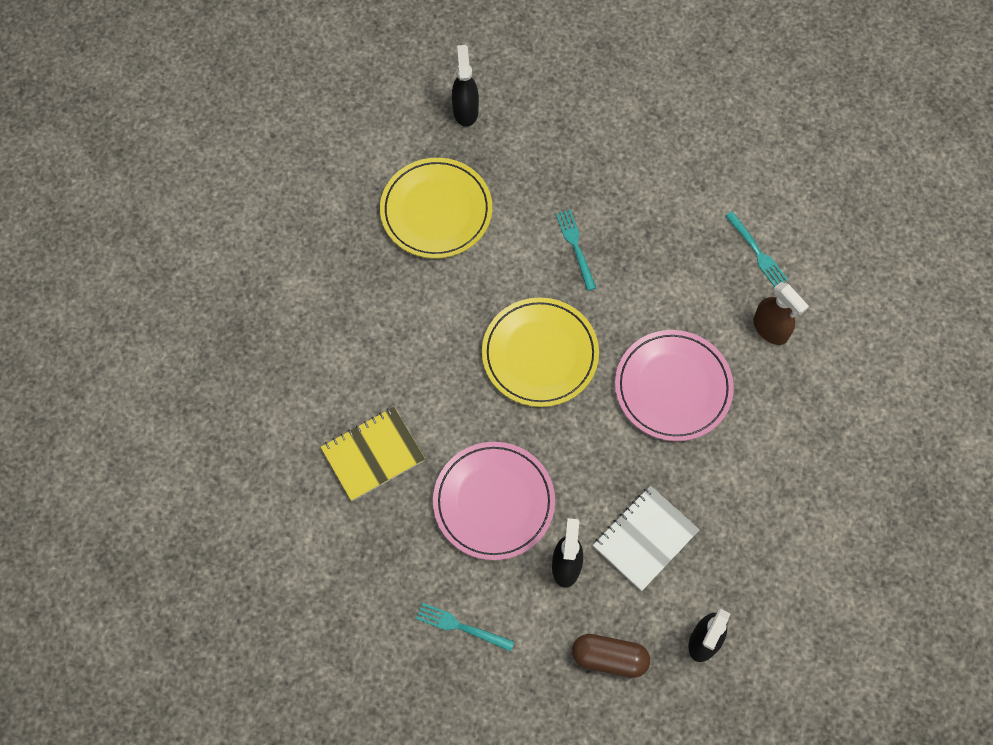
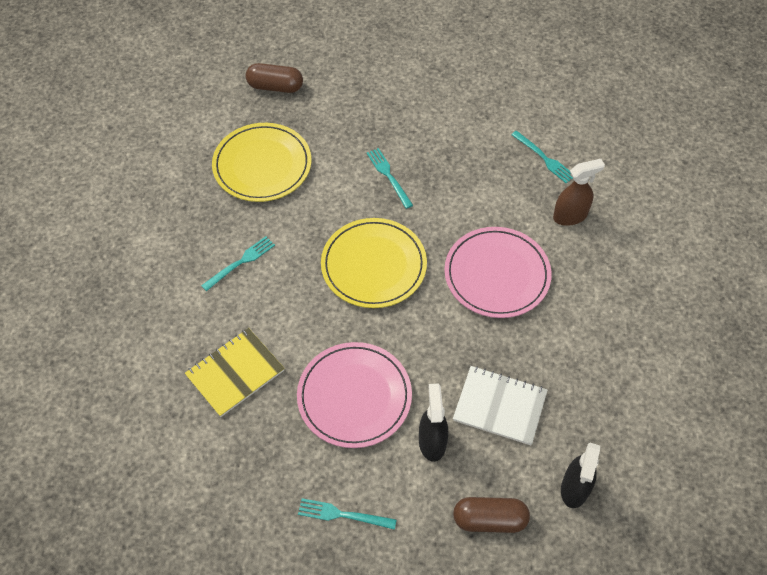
camera: 10 degrees left, 10 degrees down
black spray bottle [452,45,479,127] -> brown capsule [246,63,303,93]
white notebook [593,486,699,591] -> white notebook turned 75 degrees clockwise [453,366,547,445]
brown spray bottle [753,282,809,345] -> brown spray bottle turned 60 degrees counterclockwise [553,159,605,226]
none -> turquoise fork [201,236,275,291]

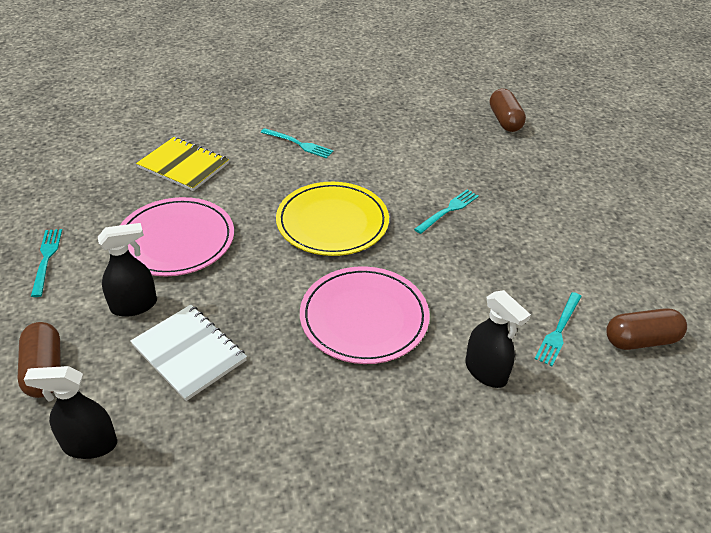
camera: 70 degrees right, 15 degrees down
yellow plate [212,123,311,202] -> none
white notebook [453,366,547,445] -> white notebook turned 45 degrees counterclockwise [130,305,247,401]
brown spray bottle [553,159,605,226] -> black spray bottle [465,290,531,388]
none -> brown capsule [606,308,687,350]

